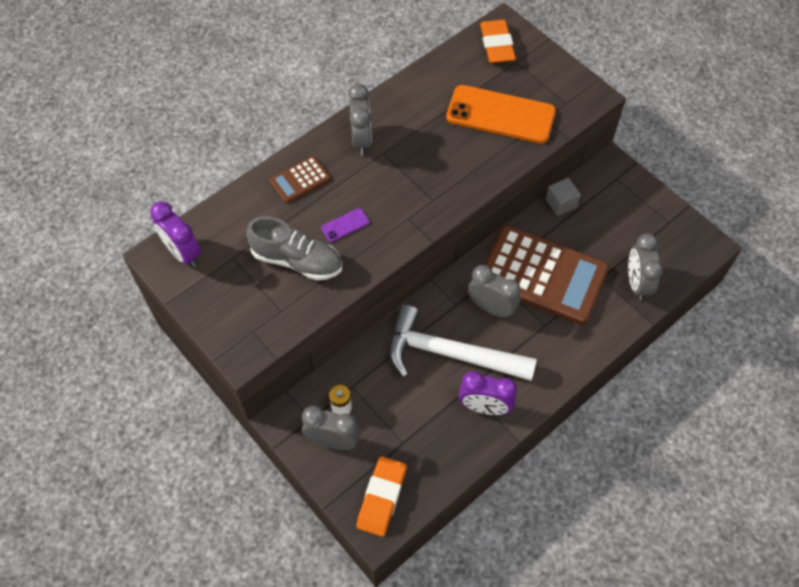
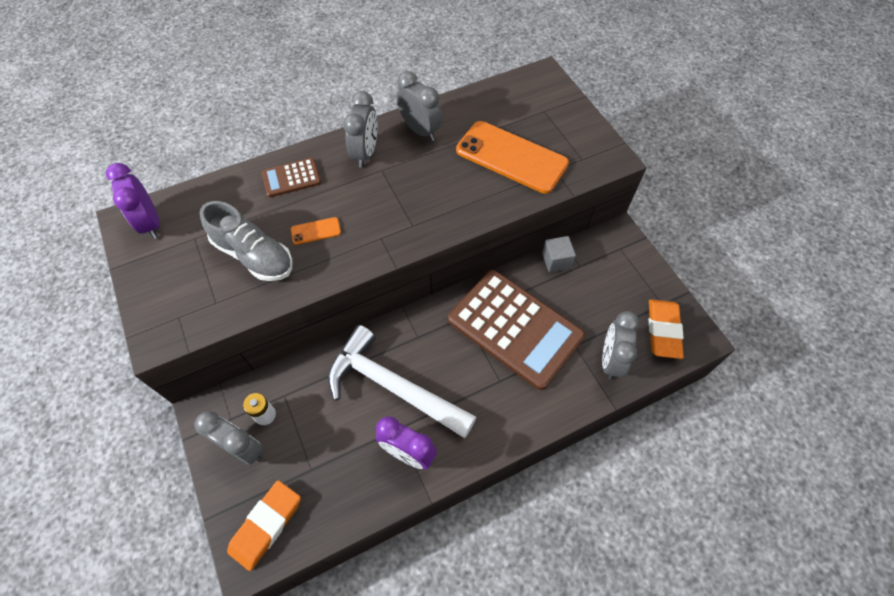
camera: 15 degrees right, 0 degrees up
purple phone [321,208,370,242] -> orange phone [291,217,341,245]
grey clock [468,265,521,318] -> grey clock moved to [397,71,443,141]
orange eraser [480,20,516,63] -> orange eraser moved to [649,299,684,359]

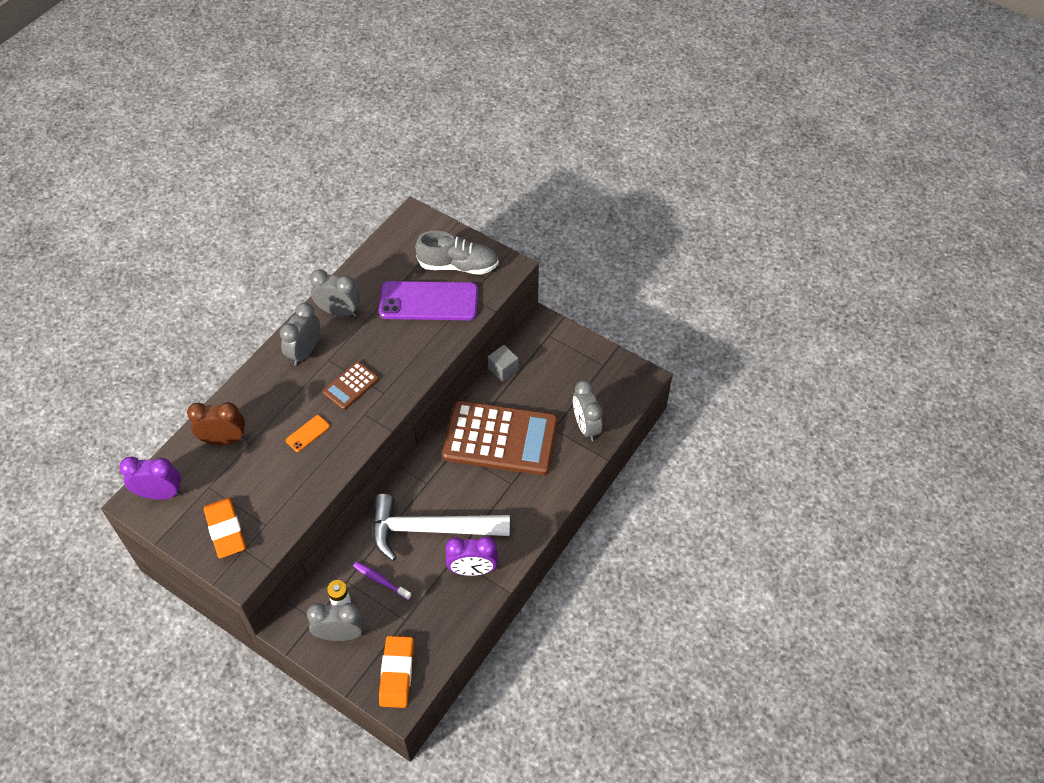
camera: 30 degrees left, 5 degrees down
purple clock [106,163,160,239] -> purple clock turned 150 degrees clockwise [119,457,181,500]
grey shoe [200,201,293,281] -> grey shoe moved to [415,231,499,275]
brown calculator [261,158,321,197] -> brown calculator moved to [323,361,379,410]
grey clock [343,91,377,167] -> grey clock turned 135 degrees counterclockwise [280,303,320,366]
orange phone [456,121,569,194] -> purple phone [379,281,478,320]
orange eraser [649,299,684,359] -> orange eraser moved to [204,498,246,558]
none -> brown clock [187,402,245,445]
none -> purple toothbrush [353,561,412,600]

